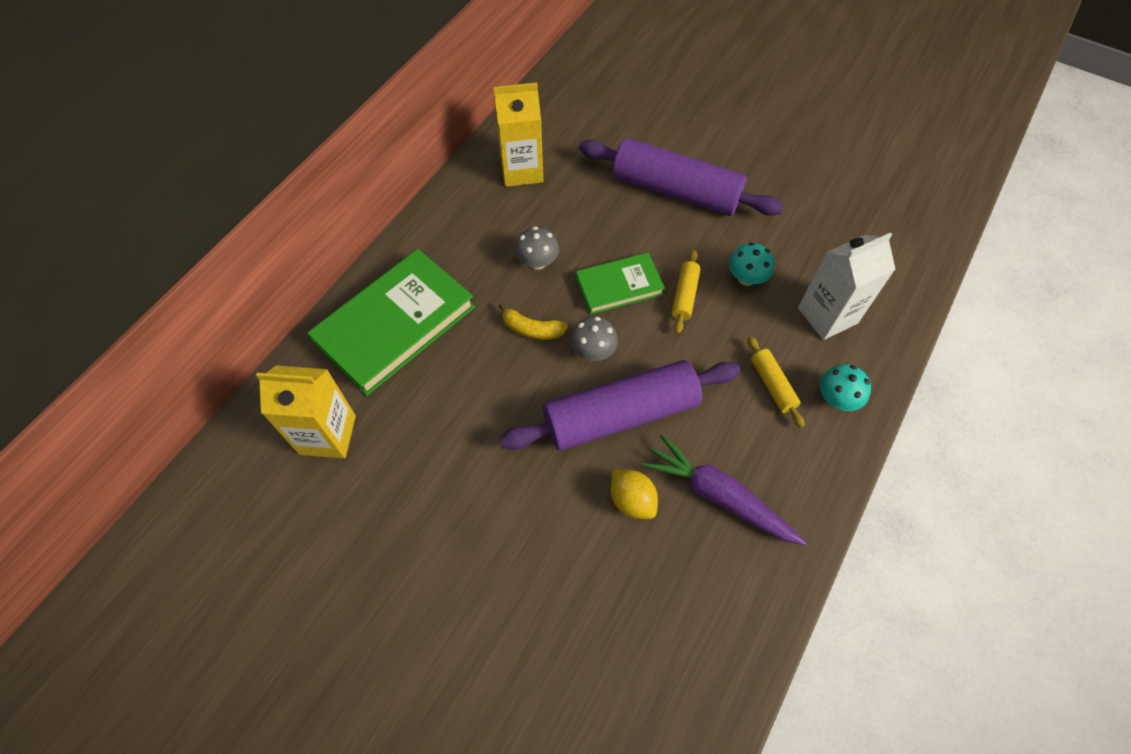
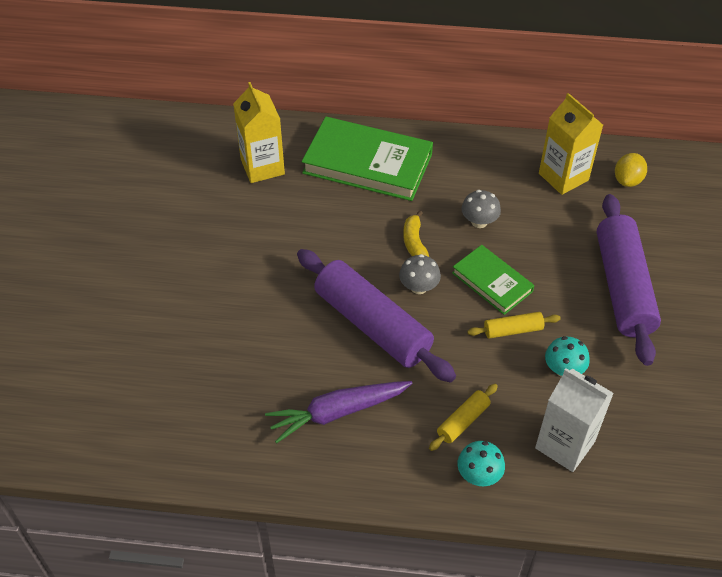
camera: 65 degrees right, 10 degrees down
yellow lemon [610,470,658,519] -> yellow lemon moved to [615,153,647,187]
purple carrot [642,434,807,546] -> purple carrot turned 120 degrees counterclockwise [265,381,413,443]

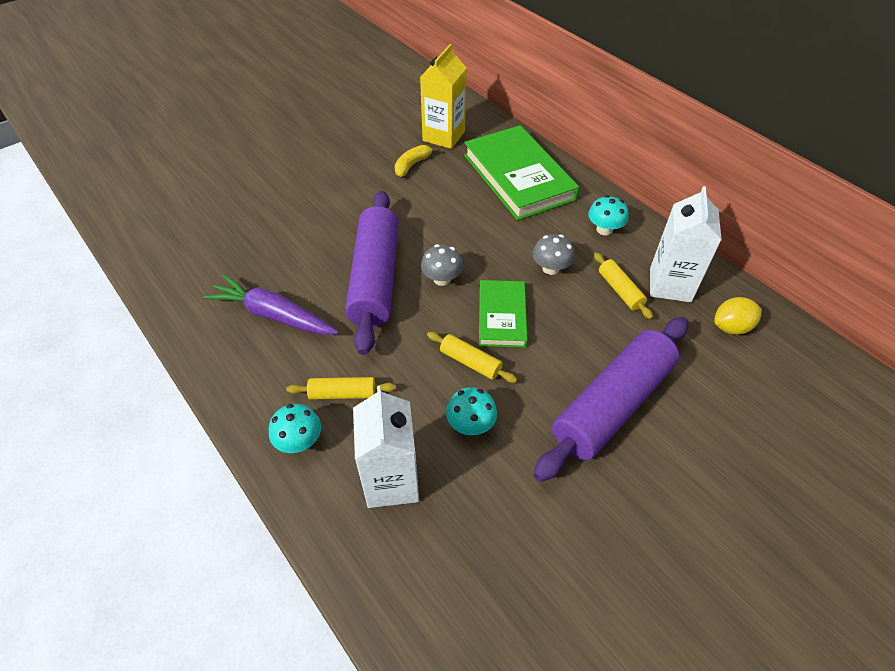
camera: 45 degrees right, 0 degrees up
yellow banana [403,211,429,257] -> yellow banana moved to [395,145,438,177]
yellow carton [539,93,603,195] -> white carton [650,186,722,302]
none -> turquoise mushroom [588,195,629,235]
none -> yellow rolling pin [594,252,653,319]

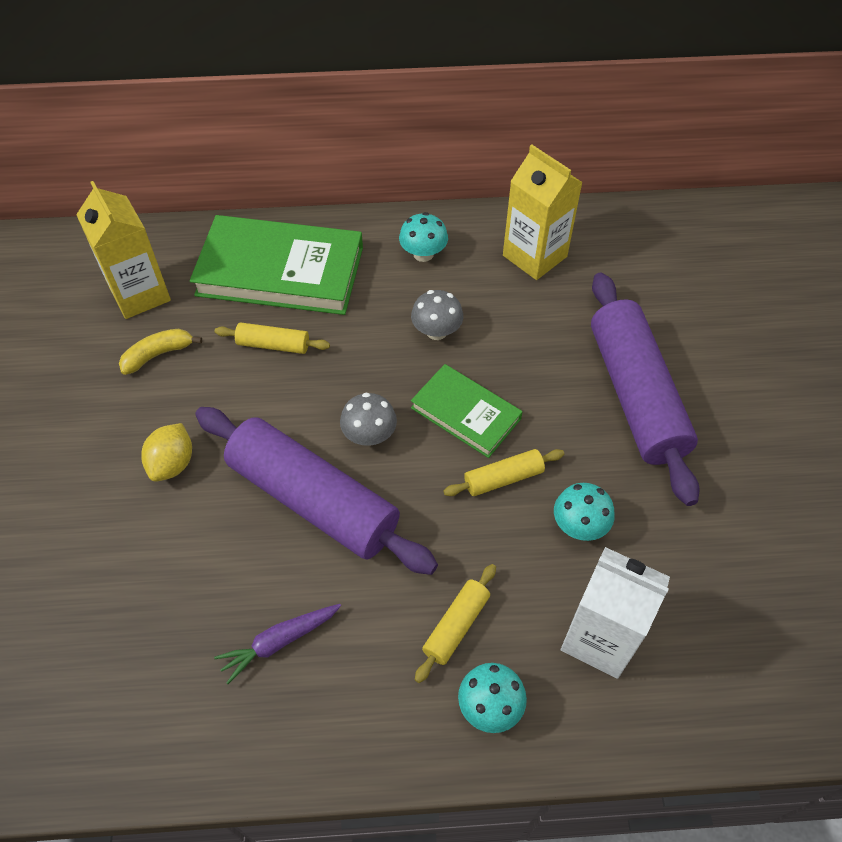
camera: 55 degrees left, 5 degrees up
purple carrot [204,275,339,335] -> purple carrot [214,604,341,684], size x0.62
yellow banana [395,145,438,177] -> yellow banana turned 75 degrees clockwise [119,329,202,375]
yellow rolling pin [594,252,653,319] -> yellow rolling pin moved to [215,322,330,354]
white carton [650,186,722,302] -> yellow carton [503,145,583,280]
yellow lemon [714,297,762,335] -> yellow lemon moved to [141,423,192,482]

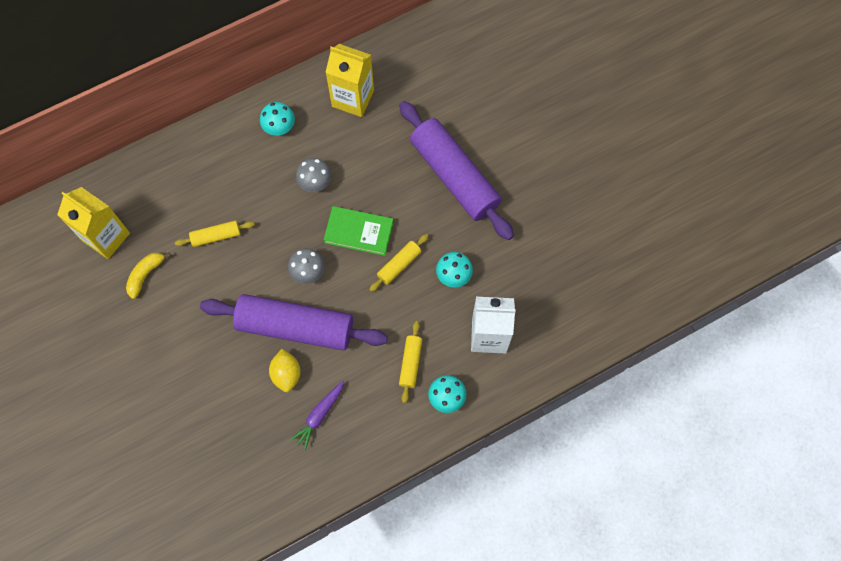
camera: 25 degrees left, 15 degrees up
yellow lemon [141,423,192,482] -> yellow lemon moved to [269,349,301,392]
green book [190,215,363,315] -> none

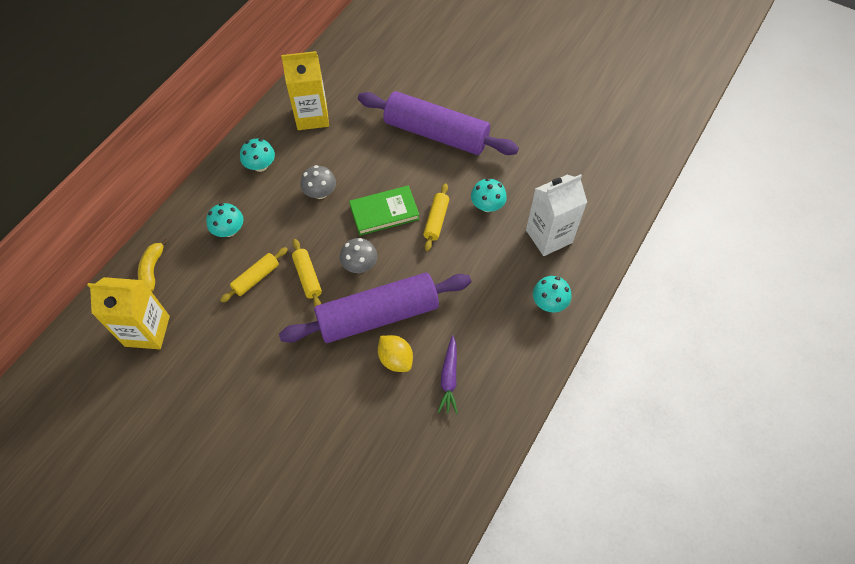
camera: 30 degrees left, 10 degrees down
yellow banana [126,253,171,299] -> yellow banana moved to [138,239,169,292]
yellow rolling pin [399,321,422,403] -> yellow rolling pin moved to [292,239,322,306]
none -> turquoise mushroom [206,203,243,237]

